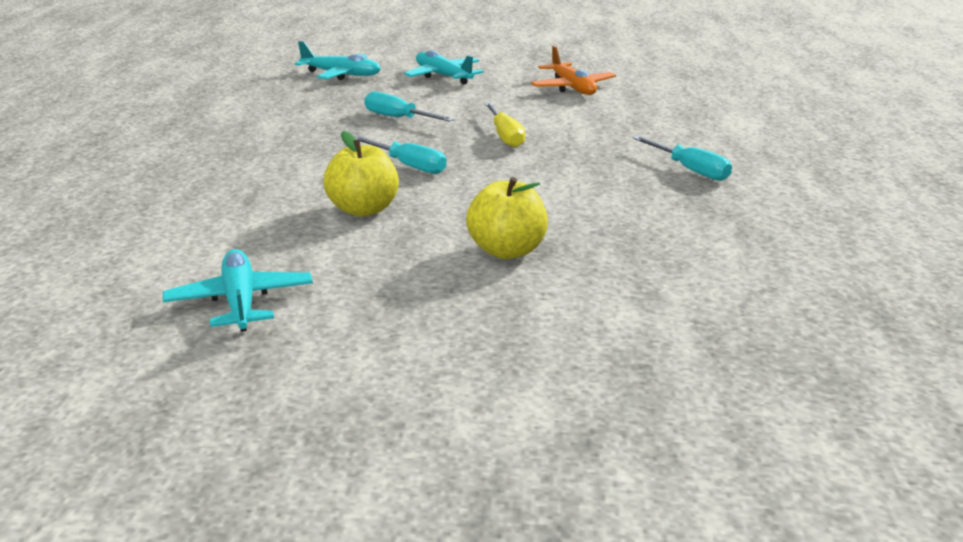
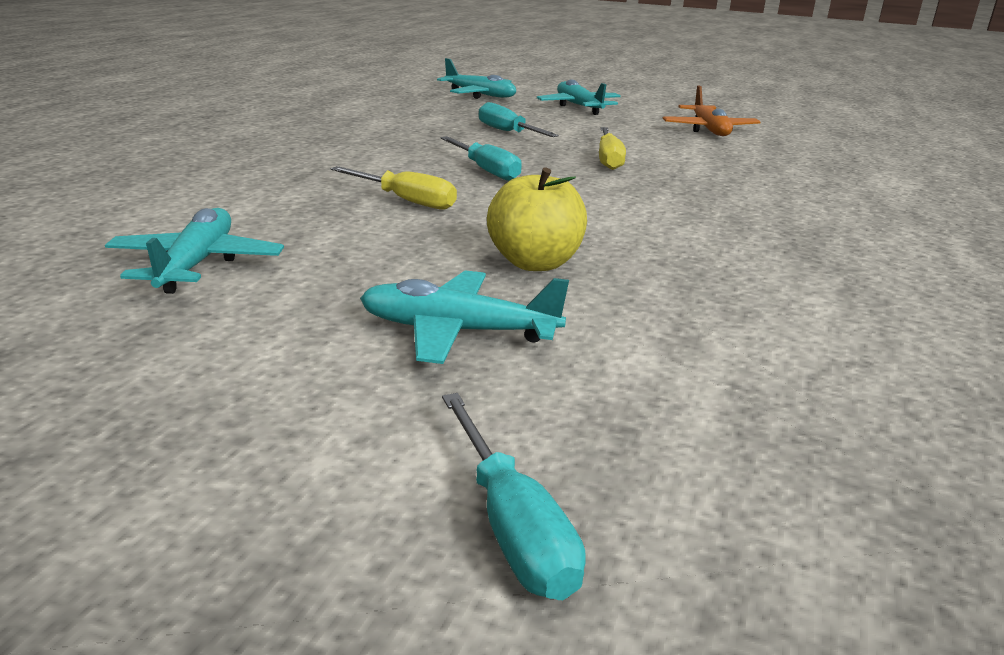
camera: 15 degrees right, 0 degrees up
yellow apple [323,131,399,217] -> yellow screwdriver [331,166,457,210]
turquoise screwdriver [633,136,732,181] -> turquoise screwdriver moved to [442,393,586,600]
none -> turquoise plane [360,270,569,364]

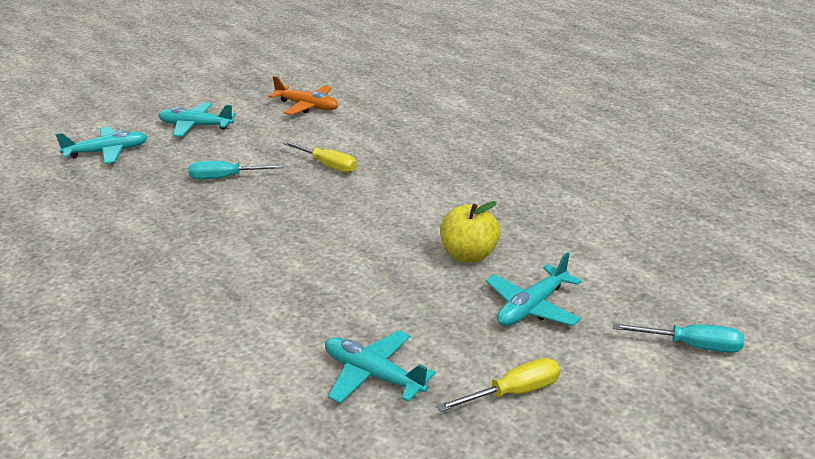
camera: 55 degrees left, 5 degrees up
yellow screwdriver [331,166,457,210] -> yellow screwdriver moved to [437,358,560,412]
turquoise screwdriver [440,136,522,181] -> none

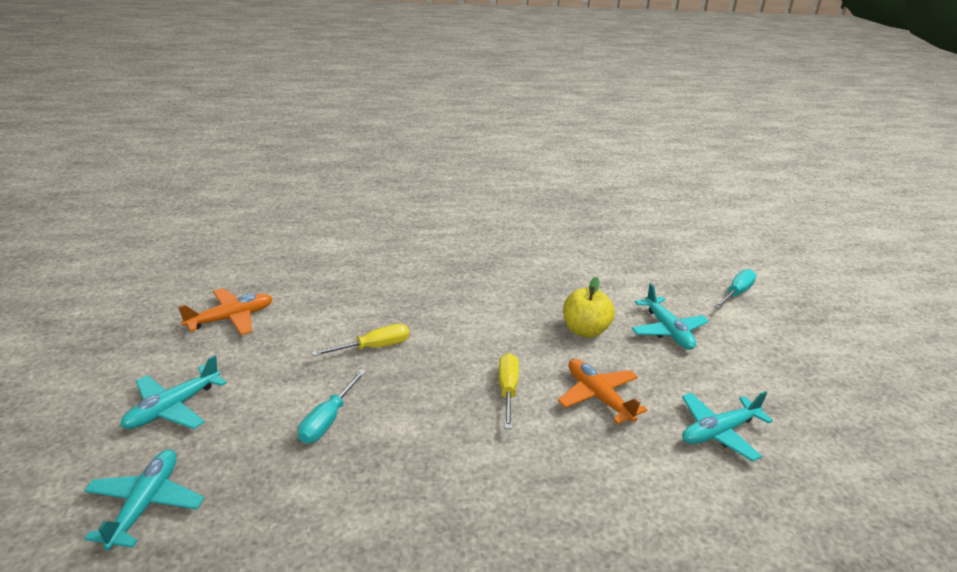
camera: 65 degrees left, 0 degrees up
yellow screwdriver [437,358,560,412] -> yellow screwdriver moved to [499,353,519,429]
none -> orange plane [558,359,647,424]

